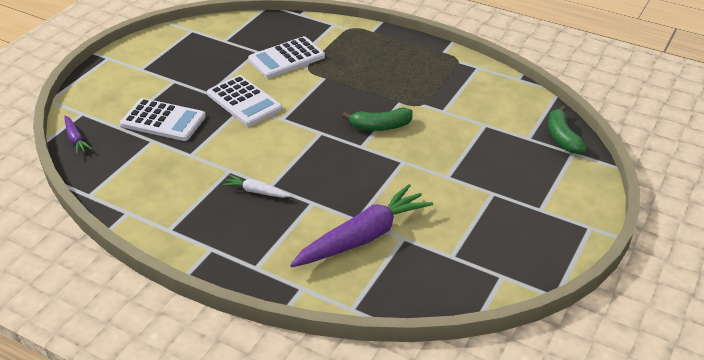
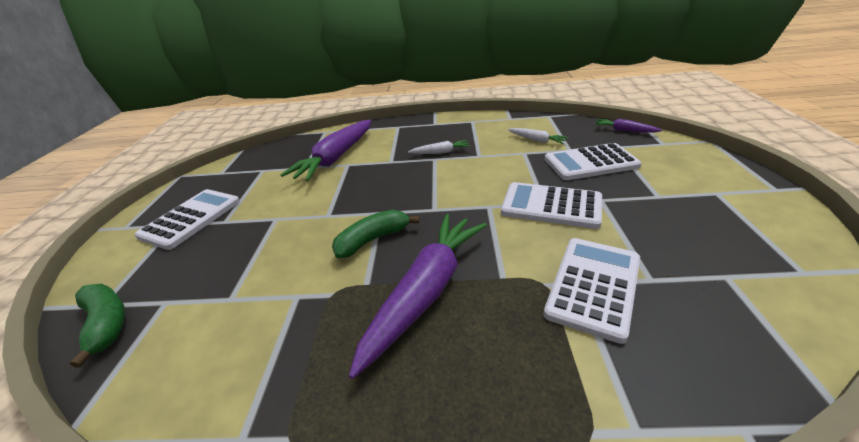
camera: 155 degrees right, 5 degrees down
none -> white calculator [135,189,240,250]
none -> purple carrot [349,214,487,379]
none -> white carrot [508,128,568,144]

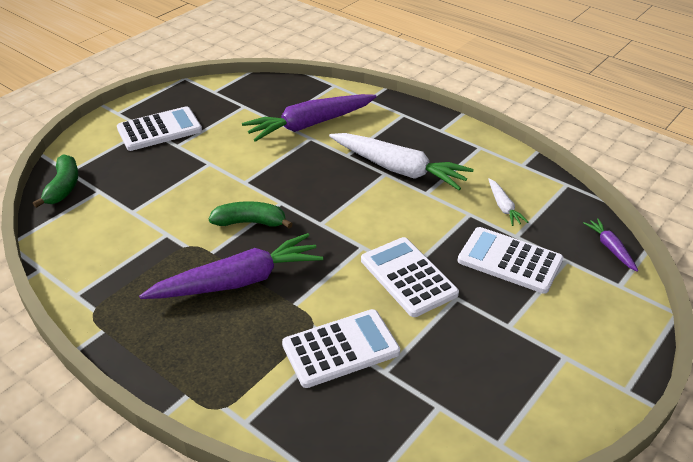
camera: 35 degrees right, 5 degrees up
white carrot [408,140,470,154] -> white carrot [329,133,474,190], size x2.18

